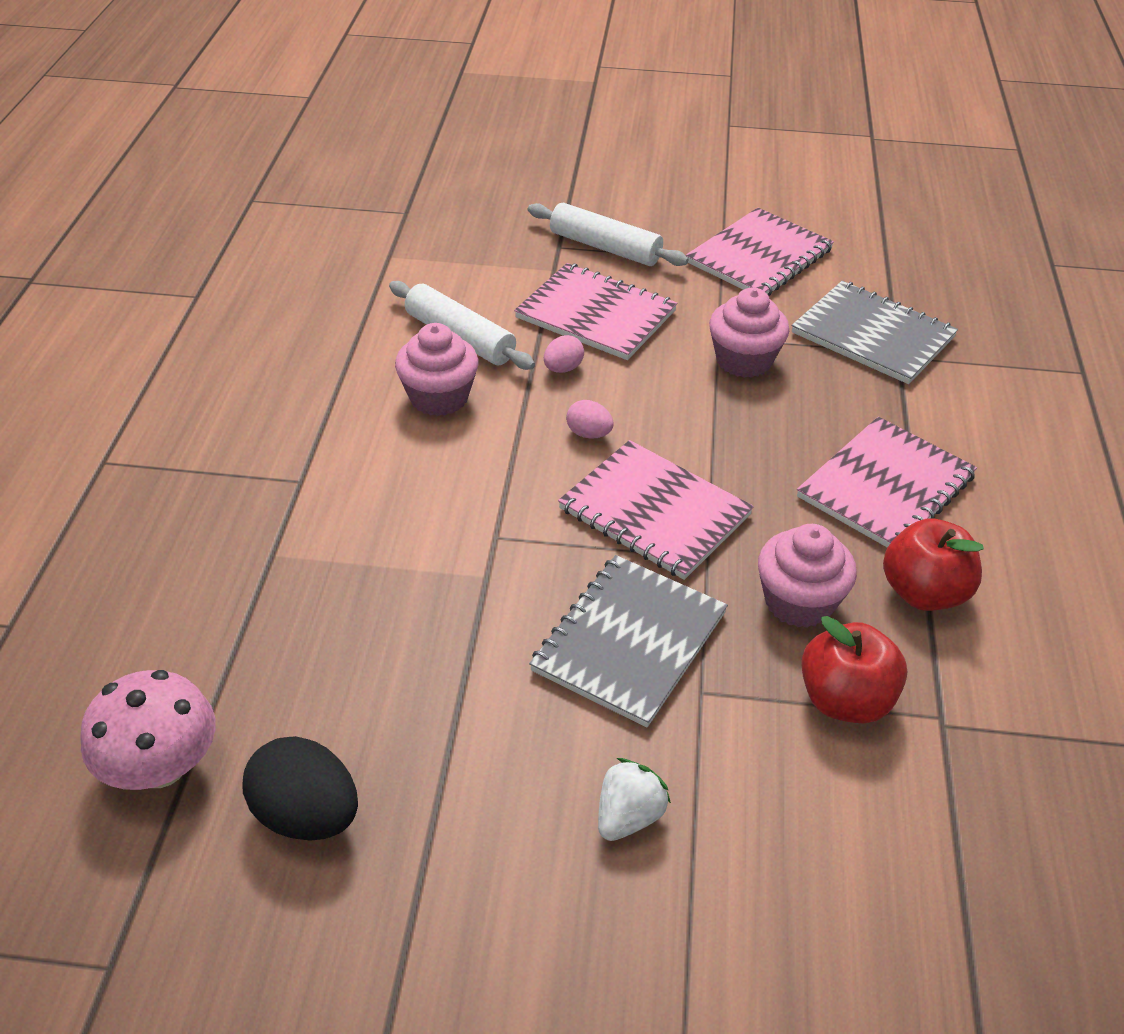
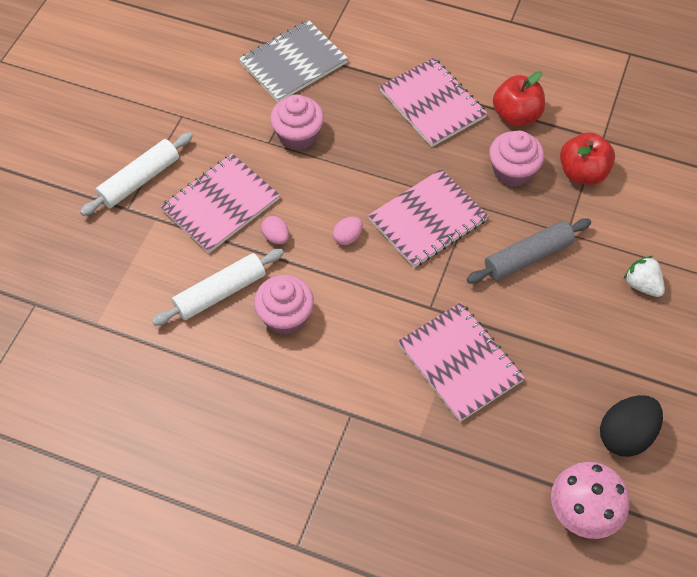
camera: 75 degrees left, 15 degrees up
grey notebook [529,555,728,727] -> grey rolling pin [467,218,591,284]
pink notebook [686,208,834,296] -> pink notebook moved to [398,302,525,422]

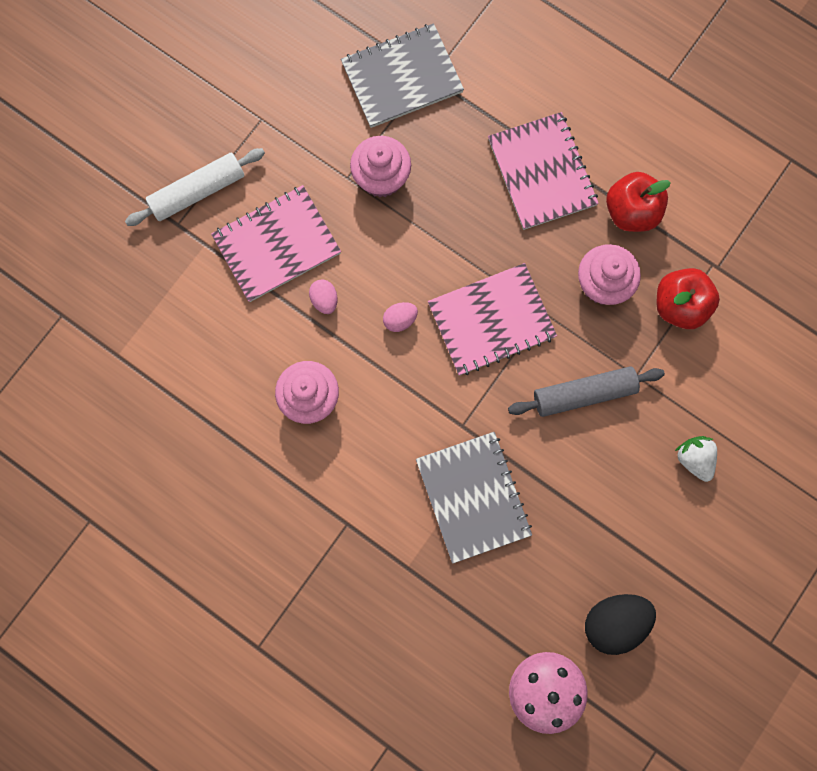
camera: 15 degrees right, 20 degrees up
white rolling pin [152,249,284,326] -> none
pink notebook [398,302,525,422] -> grey notebook [416,432,532,564]

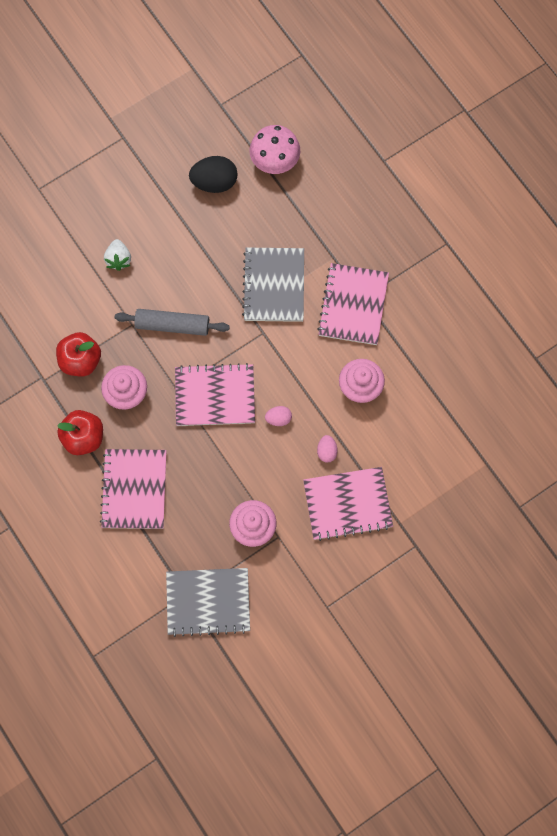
camera: 160 degrees left, 5 degrees down
white rolling pin [125,148,265,226] -> none
none -> pink notebook [317,263,389,345]

